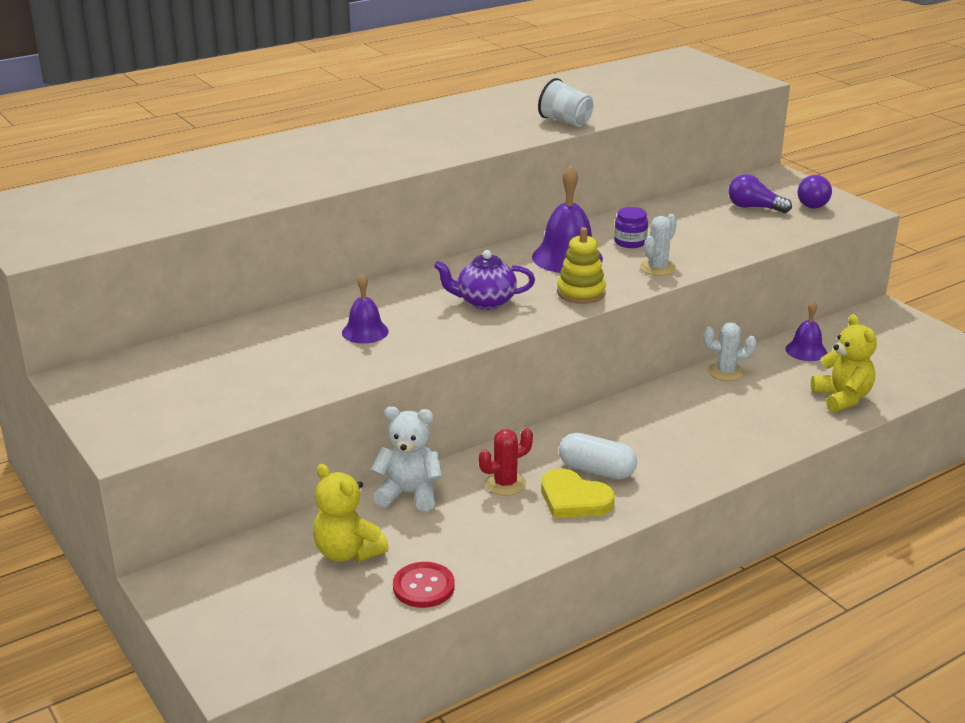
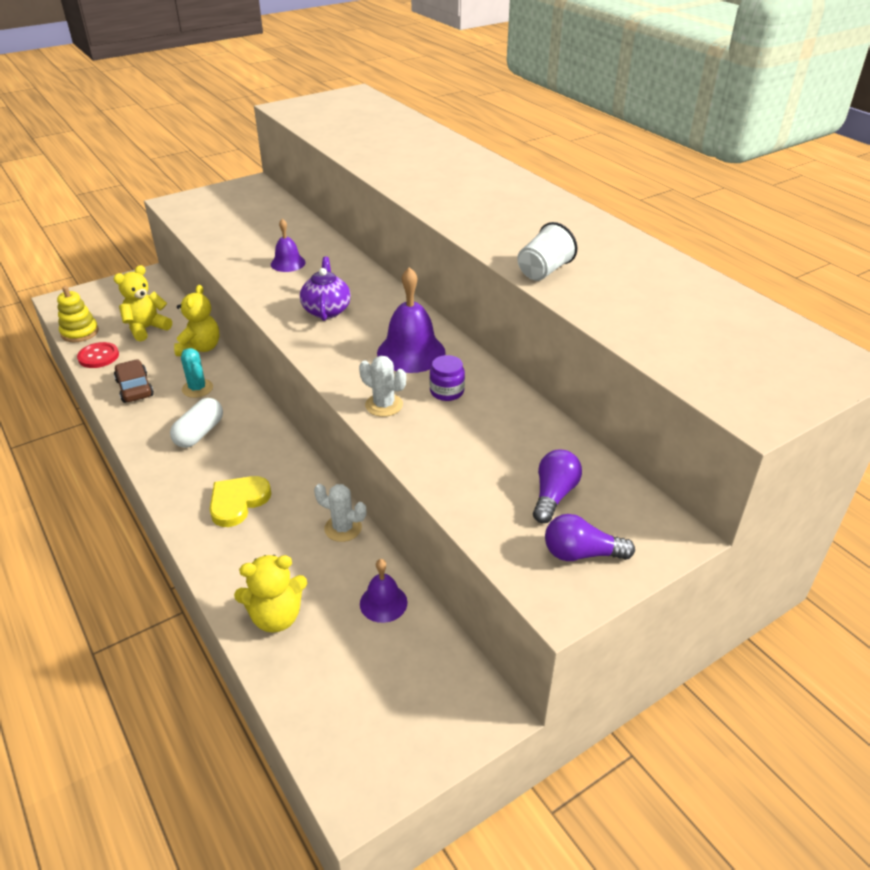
camera: 90 degrees right, 10 degrees up
white teddy bear [371,406,443,512] -> yellow teddy bear [174,285,219,356]
red cactus [478,428,533,496] -> turquoise cactus [181,348,213,398]
yellow heart [541,469,615,518] -> yellow heart moved to [210,476,271,527]
yellow stacking toy [557,227,606,304] -> yellow stacking toy moved to [57,286,99,342]
white cactus [703,322,757,381] -> white cactus turned 75 degrees counterclockwise [314,484,367,542]
none -> brown car [114,359,154,403]

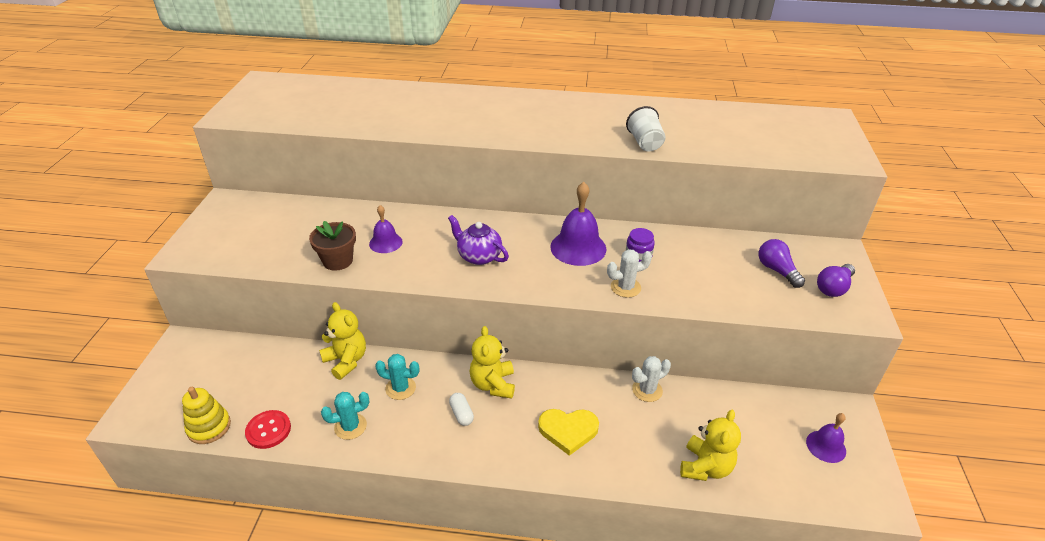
camera: 50 degrees left, 0 degrees up
yellow teddy bear [113,265,172,342] -> yellow teddy bear moved to [469,326,515,399]
brown car [114,359,154,403] -> turquoise cactus [321,392,370,440]
white capsule [170,398,223,448] -> white capsule [449,393,474,426], size x0.62
yellow heart [210,476,271,527] -> yellow heart turned 75 degrees counterclockwise [538,409,599,456]
purple bell [360,559,407,623] -> purple bell moved to [806,413,846,463]
none -> brown flower pot [309,221,356,271]

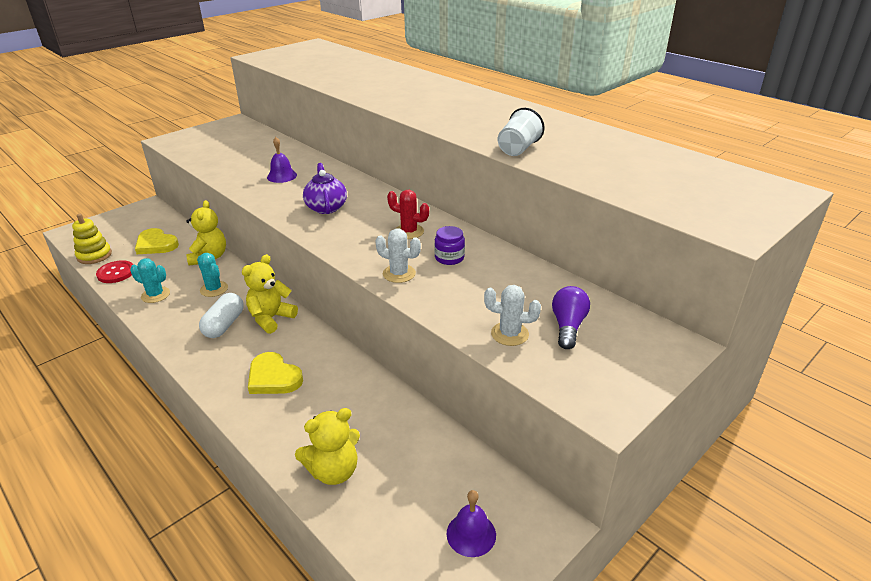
camera: 40 degrees right, 5 degrees down
brown flower pot [309,221,356,271] -> none
white capsule [449,393,474,426] -> white capsule [199,293,244,338], size x1.62
purple bell [550,182,606,266] -> red cactus [387,190,429,239]
white cactus [632,356,671,402] -> white cactus moved to [484,285,541,346]
purple light bulb [817,264,855,297] -> none
none -> yellow heart [135,228,179,254]

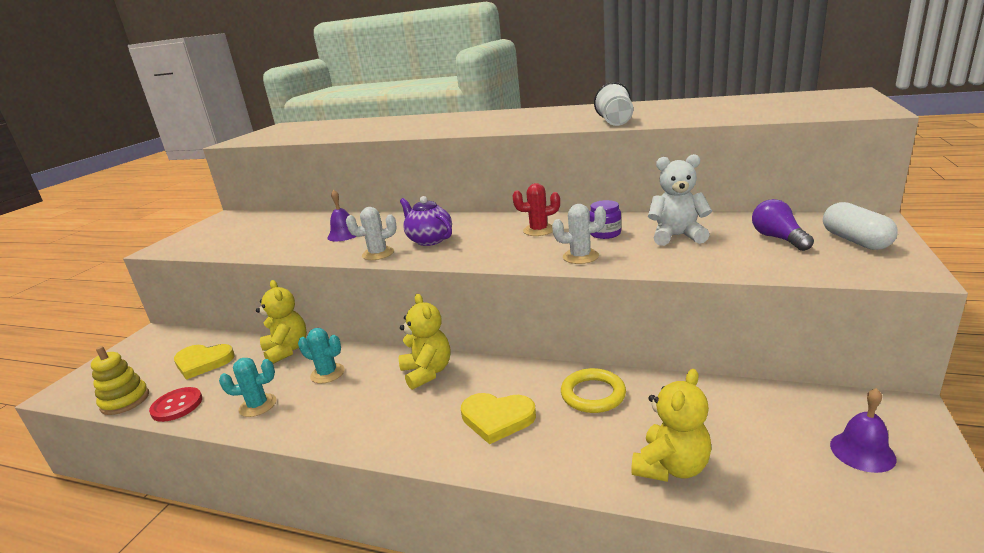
camera: 25 degrees left, 10 degrees down
white capsule [199,293,244,338] -> white capsule moved to [823,202,898,250]
yellow teddy bear [242,254,298,334] -> yellow teddy bear turned 150 degrees clockwise [399,294,450,390]
white cactus [484,285,541,346] -> white cactus moved to [346,207,397,260]
none -> yellow ring [561,368,626,413]
none -> white teddy bear [648,154,712,246]

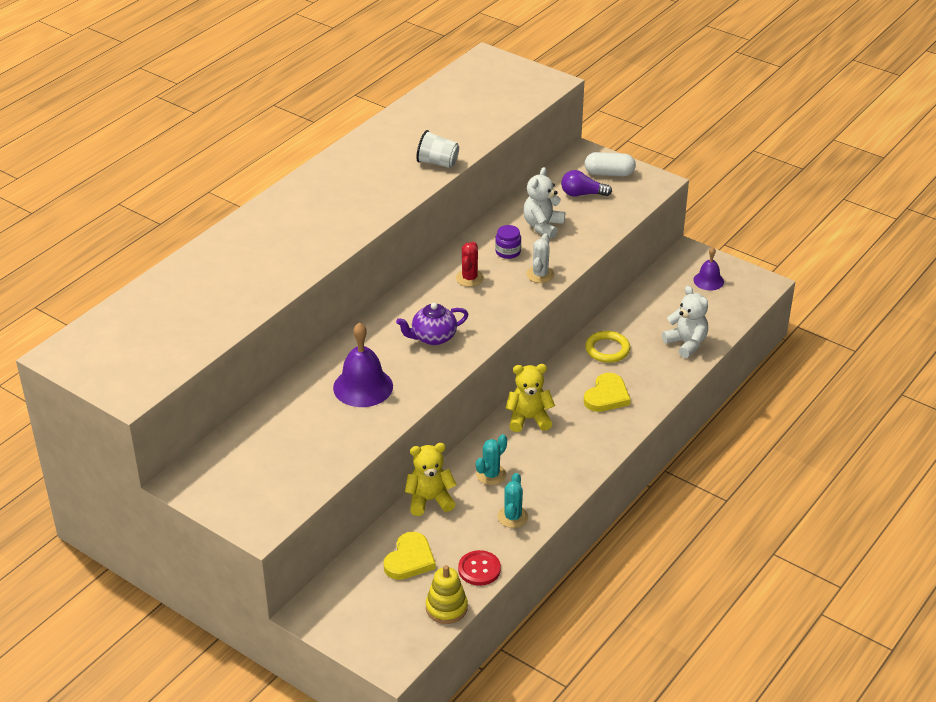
camera: 75 degrees left, 15 degrees up
purple bell [327,190,357,241] -> purple bell [333,322,393,407], size x1.69
white cactus [346,207,397,260] -> none
yellow teddy bear [631,369,712,482] -> white teddy bear [662,286,708,358]

